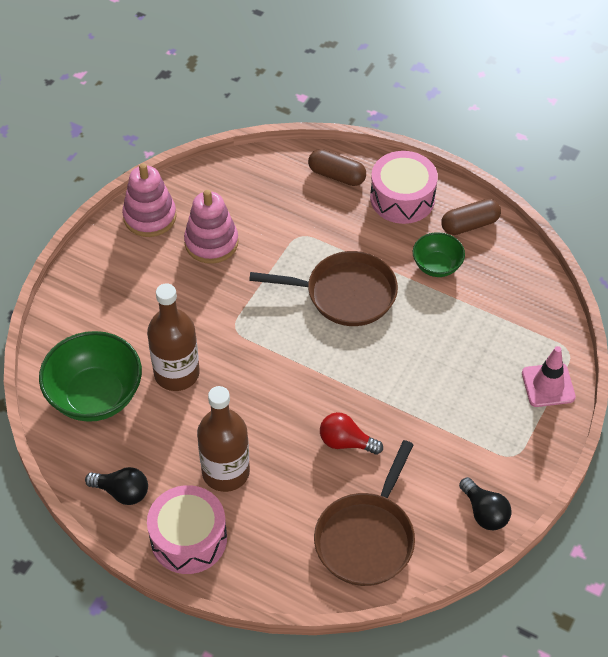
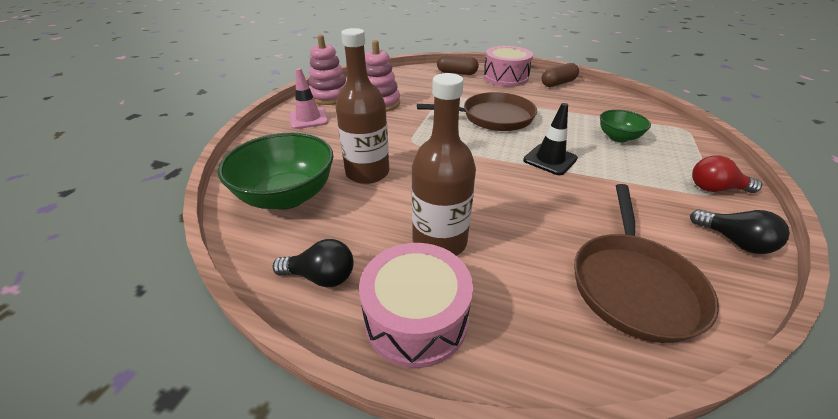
camera: 10 degrees left, 15 degrees down
red light bulb [320,412,383,455] -> red light bulb moved to [692,155,762,193]
green bowl [413,232,465,277] -> green bowl moved to [600,110,651,142]
pink traffic cone [522,346,576,407] -> pink traffic cone moved to [289,68,328,129]
none -> black traffic cone [523,103,578,175]

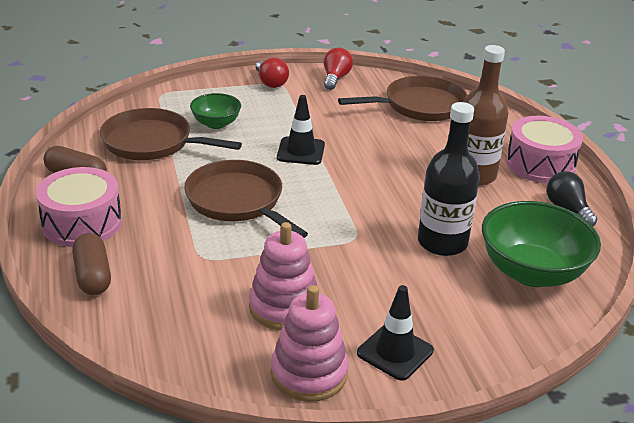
camera: 125 degrees left, 5 degrees down
pink traffic cone [289,68,328,129] -> black traffic cone [357,285,434,381]
brown bottle [335,28,389,184] -> black bottle [418,102,480,256]
black light bulb [690,209,790,254] -> red light bulb [324,48,353,90]
none -> brown pan [100,108,242,160]

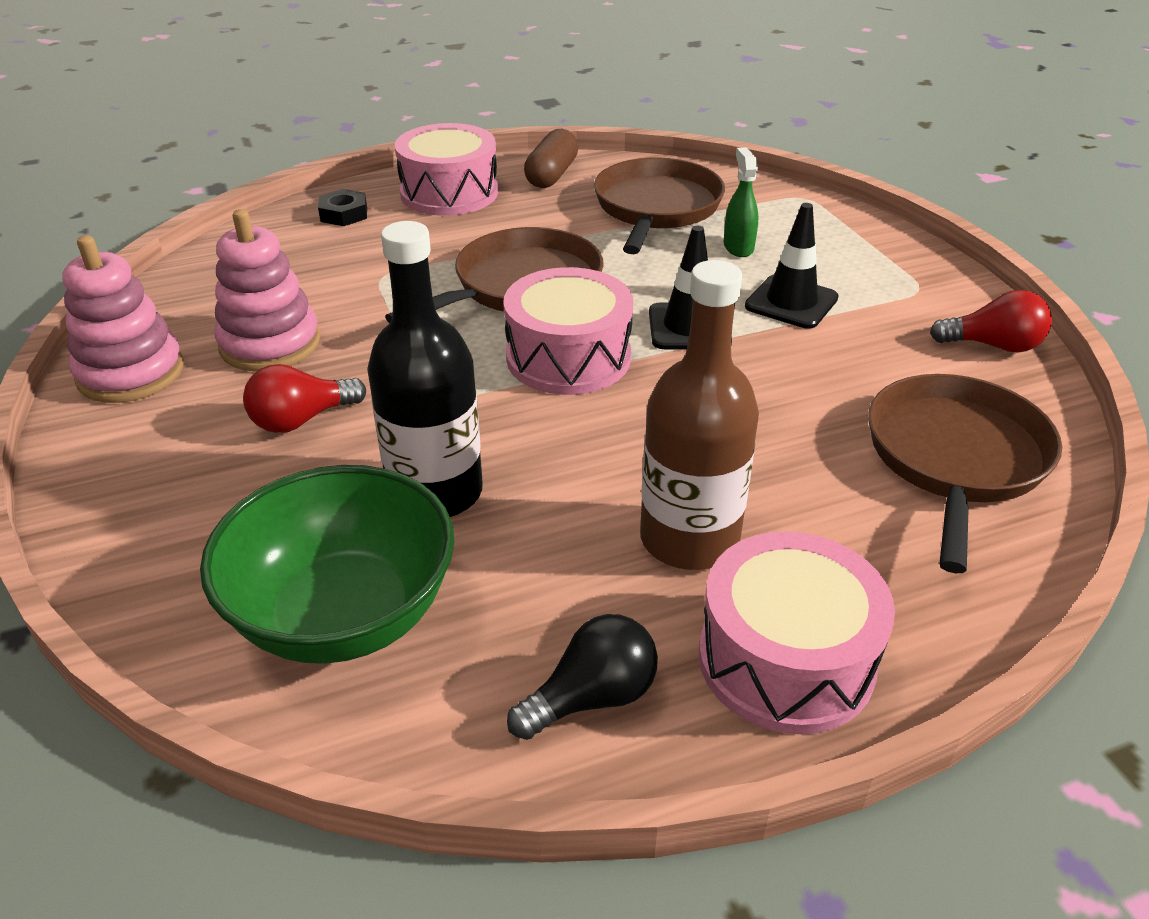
camera: 85 degrees right, 5 degrees up
brown capsule [72,233,111,295] -> black nut [318,189,367,226]
green bowl [190,93,241,129] -> green spray bottle [724,147,758,257]
red light bulb [256,57,289,88] -> red light bulb moved to [243,364,366,433]
brown pan [338,76,468,121] -> brown pan turned 135 degrees counterclockwise [868,374,1062,573]
black traffic cone [357,285,434,381] -> black traffic cone moved to [745,203,839,329]
none -> pink drum [503,267,633,395]

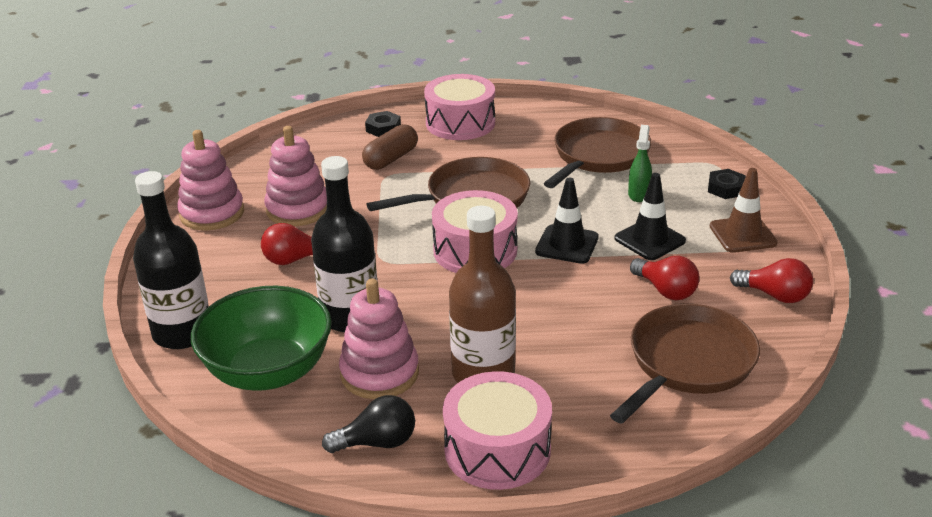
camera: 20 degrees right, 5 degrees down
brown capsule [524,129,578,188] -> brown capsule moved to [362,124,418,170]
none -> black bottle [133,171,209,349]
none -> pink stacking toy [339,279,419,399]
none -> red light bulb [630,256,699,300]
none -> black nut [708,169,746,199]
none -> brown traffic cone [710,168,778,253]

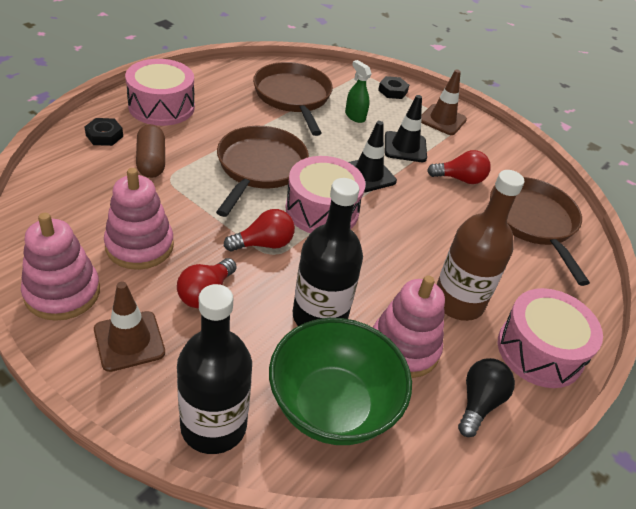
camera: 55 degrees left, 10 degrees up
red light bulb [730,258,813,303] -> red light bulb moved to [224,209,295,252]
none -> brown traffic cone [94,281,165,372]

